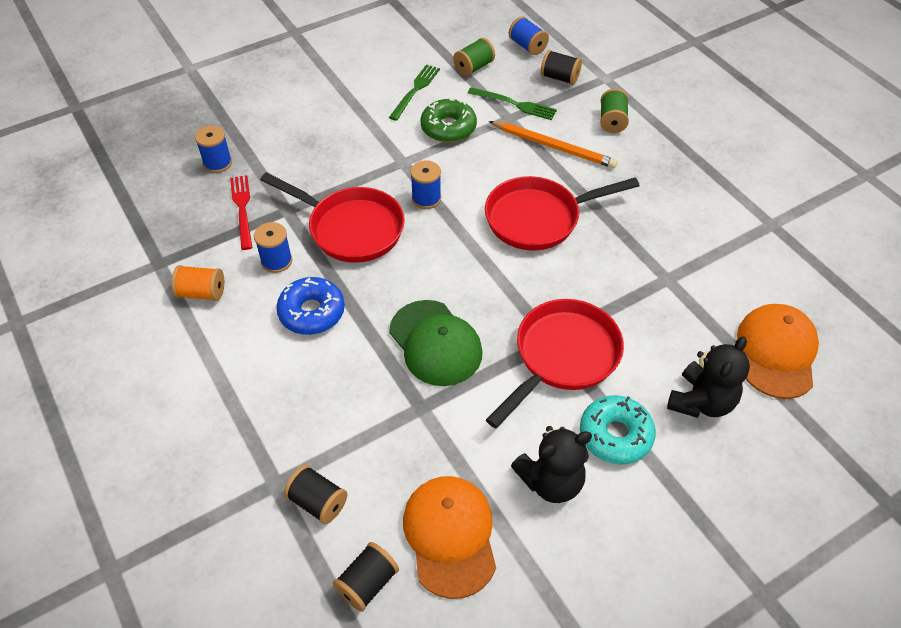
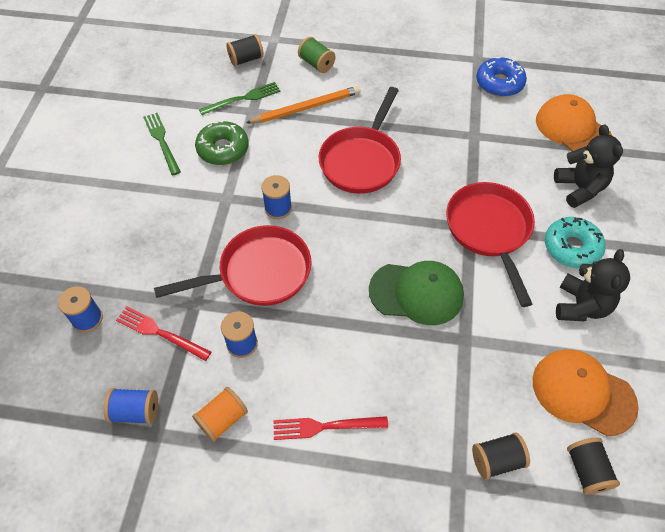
camera: 50 degrees left, 5 degrees up
blue donut [276,277,345,335] -> blue donut moved to [476,57,527,97]
green spool [453,38,495,76] -> none
blue spool [509,16,549,55] -> blue spool moved to [104,388,158,424]
none -> red fork [274,416,388,440]

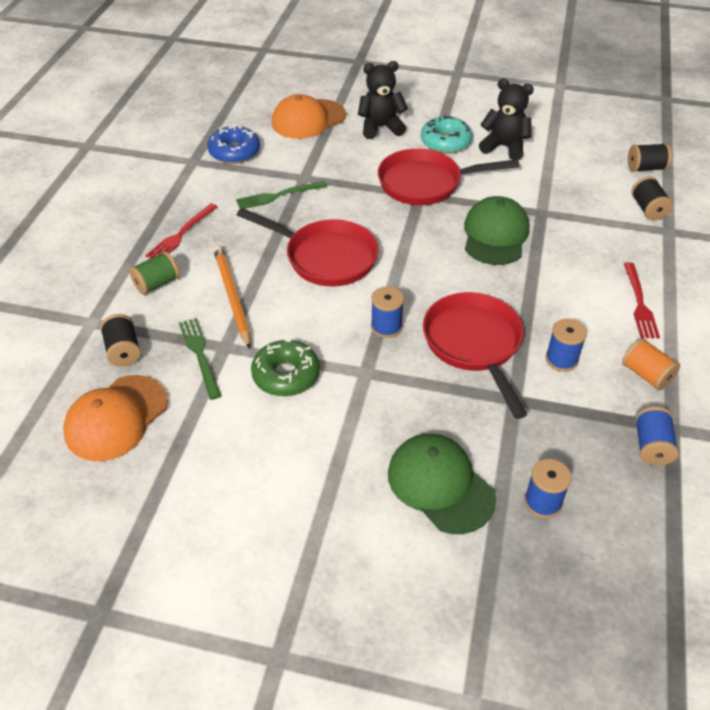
camera: 85 degrees left, 10 degrees down
red fork [116,306,211,361] -> red fork moved to [145,203,218,259]
green fork [143,113,181,175] -> green fork moved to [236,181,327,209]
orange cap [533,349,639,436] -> orange cap moved to [63,375,168,461]
none -> green cap [388,434,496,534]

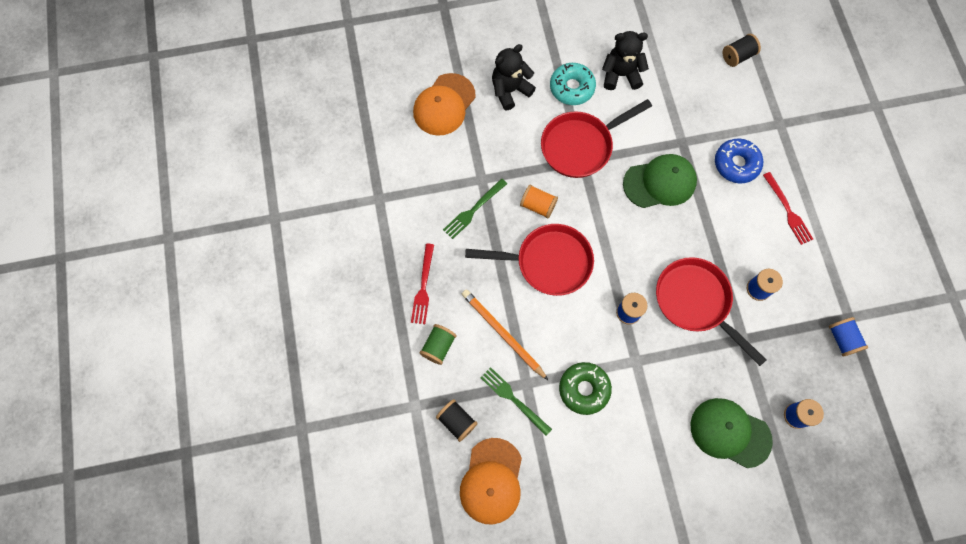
camera: 25 degrees left, 25 degrees up
blue donut [207,125,260,164] -> blue donut moved to [715,139,763,183]
green cap [464,196,530,265] -> green cap turned 90 degrees clockwise [623,154,697,208]
orange spool [622,338,680,391] -> orange spool moved to [520,185,558,219]
black spool [631,177,673,221] -> none

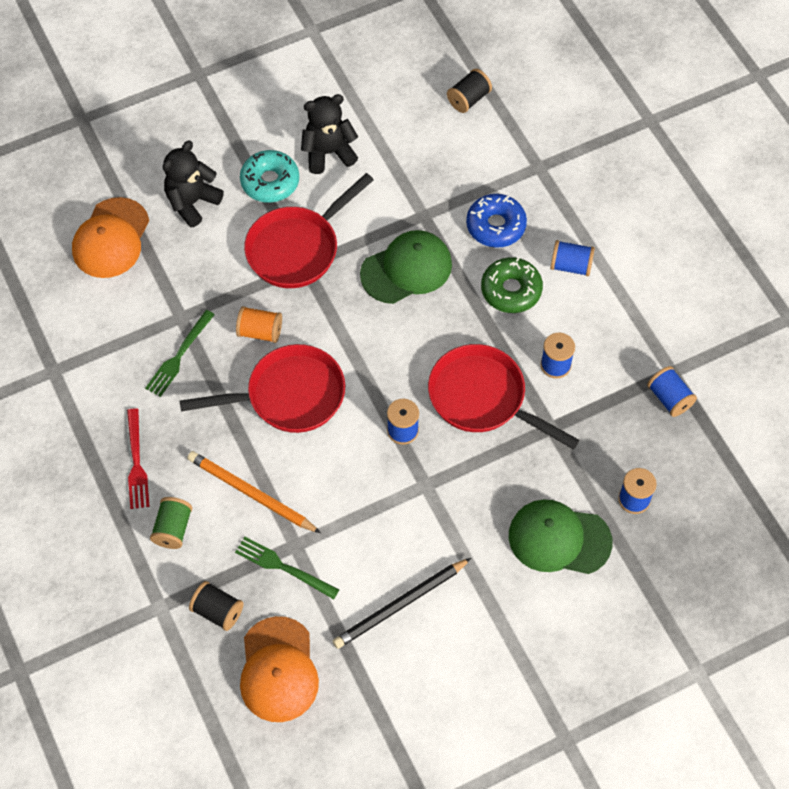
camera: 15 degrees left, 10 degrees down
green donut [559,362,612,415] -> green donut moved to [481,257,543,313]
red fork [763,172,813,245] -> blue spool [550,240,595,276]
none -> black pencil [333,558,471,649]

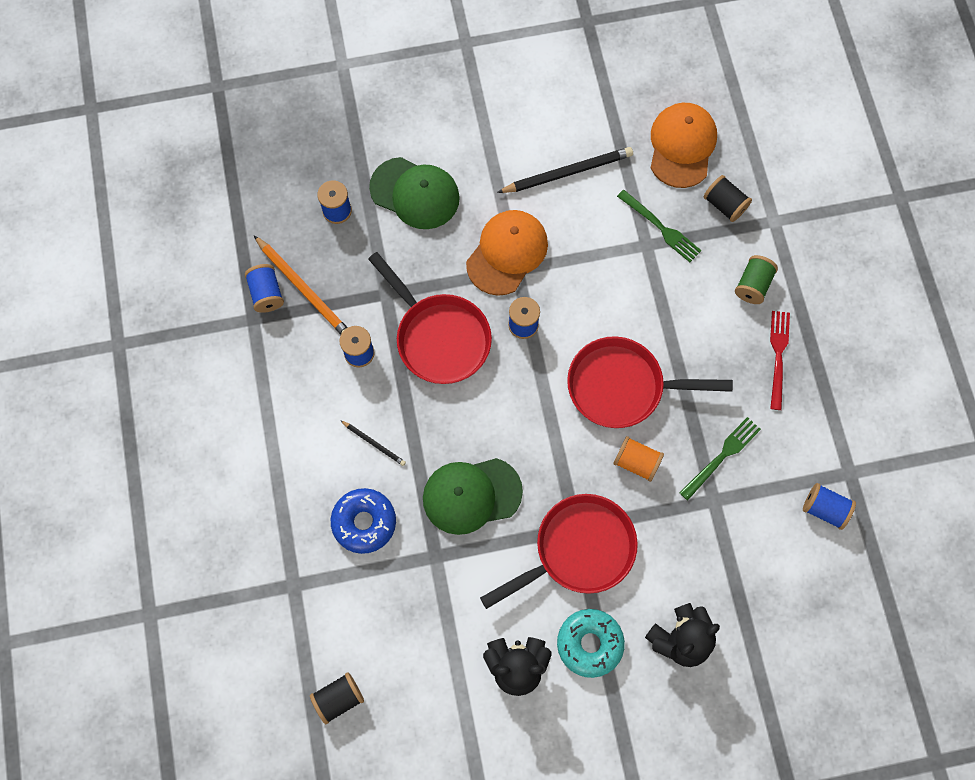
camera: 165 degrees left, 10 degrees up
orange cap [72,197,149,278] -> orange cap moved to [466,210,548,296]
orange pencil [187,451,321,533] -> orange pencil moved to [254,235,348,334]
green donut [481,257,543,313] -> black pencil [340,420,406,466]
blue spool [550,240,595,276] -> blue spool moved to [803,483,856,530]

